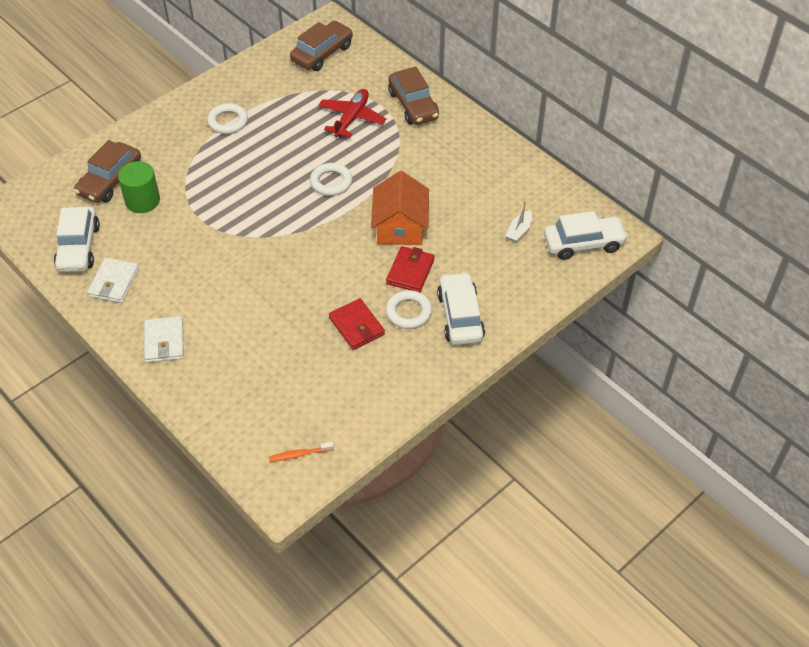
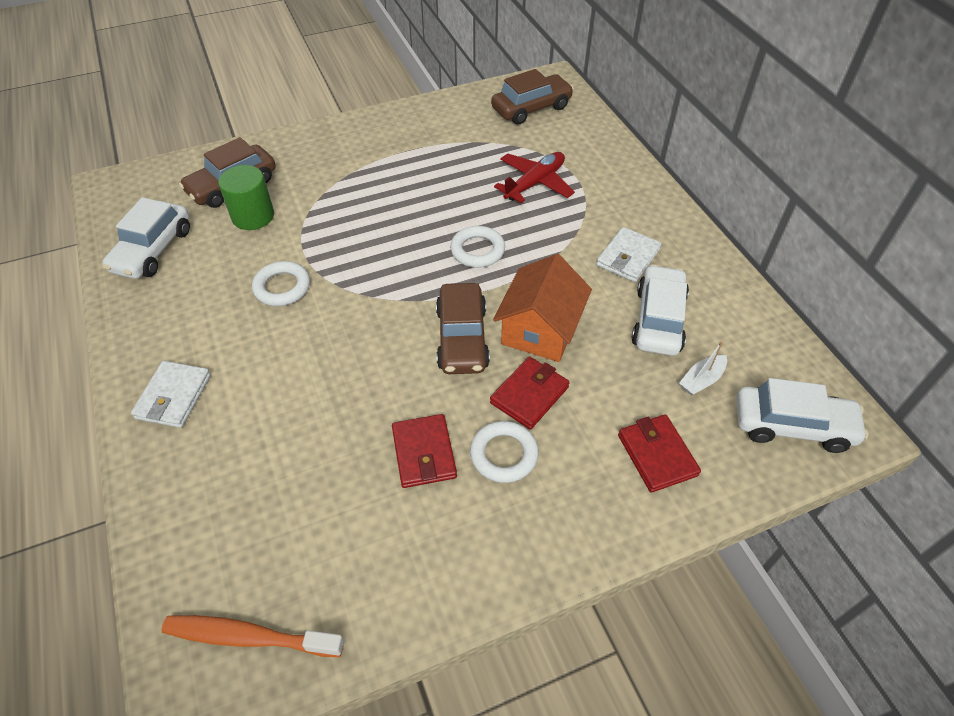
camera: 20 degrees right, 0 degrees up
white wallet [87,258,139,303] -> white wallet moved to [596,227,661,282]
white ring [207,103,248,134] -> white ring moved to [252,261,310,306]
orange toothbrush [269,442,334,462] -> orange toothbrush [161,615,344,657], size x1.77
brown car [388,66,439,125] -> brown car moved to [436,283,490,374]
white car [437,272,485,345] -> white car moved to [631,264,689,356]
none -> red wallet [618,414,701,493]

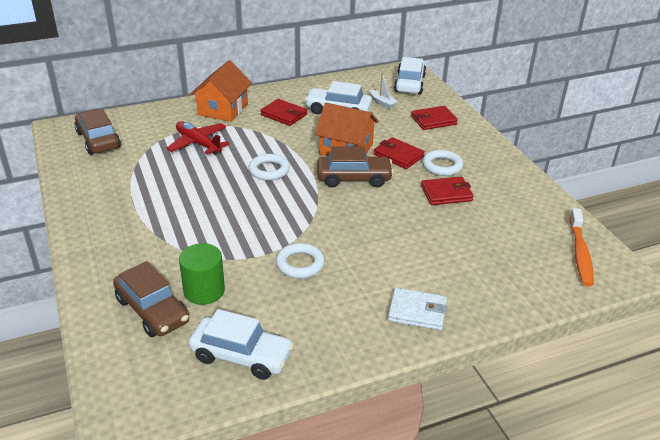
camera: 90 degrees left, 15 degrees down
white wallet [596,227,661,282] -> red wallet [260,99,307,126]
none -> orange house [190,60,252,122]

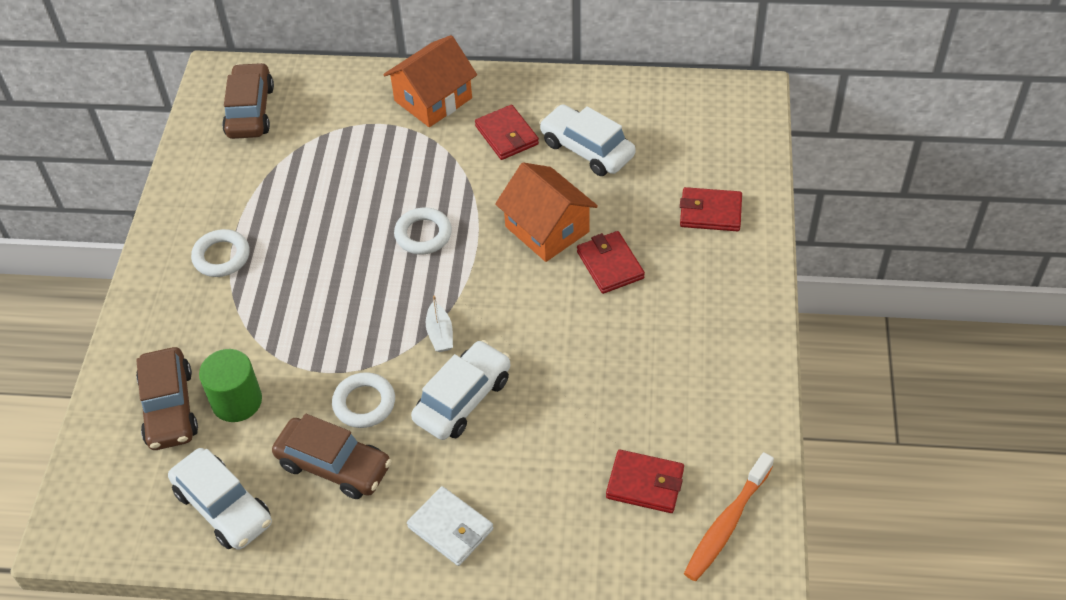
camera: 30 degrees right, 15 degrees up
red plane [166,121,230,155] -> none
brown car [317,147,394,188] -> brown car moved to [272,414,392,499]
white boat [370,73,398,109] -> white boat moved to [426,296,453,352]
white car [394,57,426,94] -> white car moved to [411,340,511,440]
red wallet [421,177,474,205] -> red wallet moved to [606,450,684,513]
white ring [423,150,463,176] -> white ring moved to [191,229,250,277]

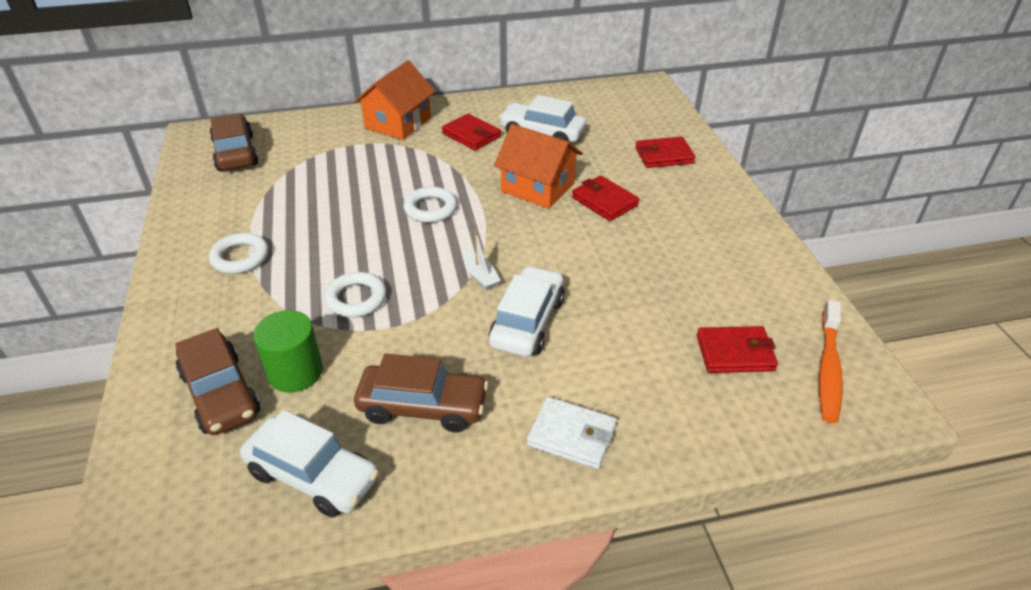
camera: 20 degrees left, 10 degrees down
white ring [332,372,395,428] -> white ring moved to [324,272,386,318]

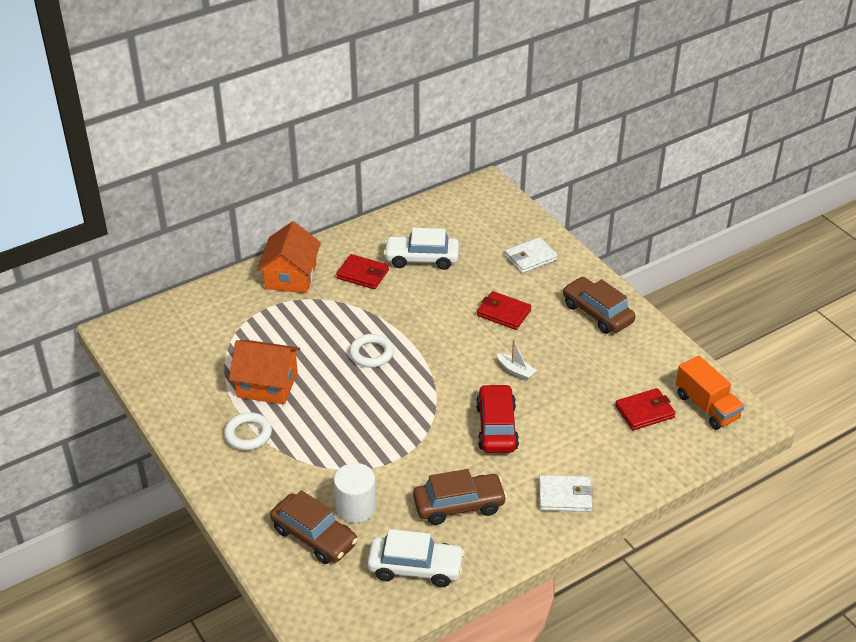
camera: 20 degrees left, 0 degrees up
brown car [210,114,258,171] -> brown car moved to [563,277,636,334]
green cylinder [253,310,323,393] -> white cylinder [334,463,376,523]
white ring [324,272,386,318] -> none
white boat [463,231,501,290] -> white boat moved to [497,340,537,380]
white car [489,266,565,357] -> red car [476,384,519,453]
orange house [494,124,583,209] -> orange house moved to [229,340,300,405]
red wallet [635,136,696,168] -> white wallet [505,237,558,273]
orange toothbrush [819,300,843,423] -> orange truck [676,356,744,430]

